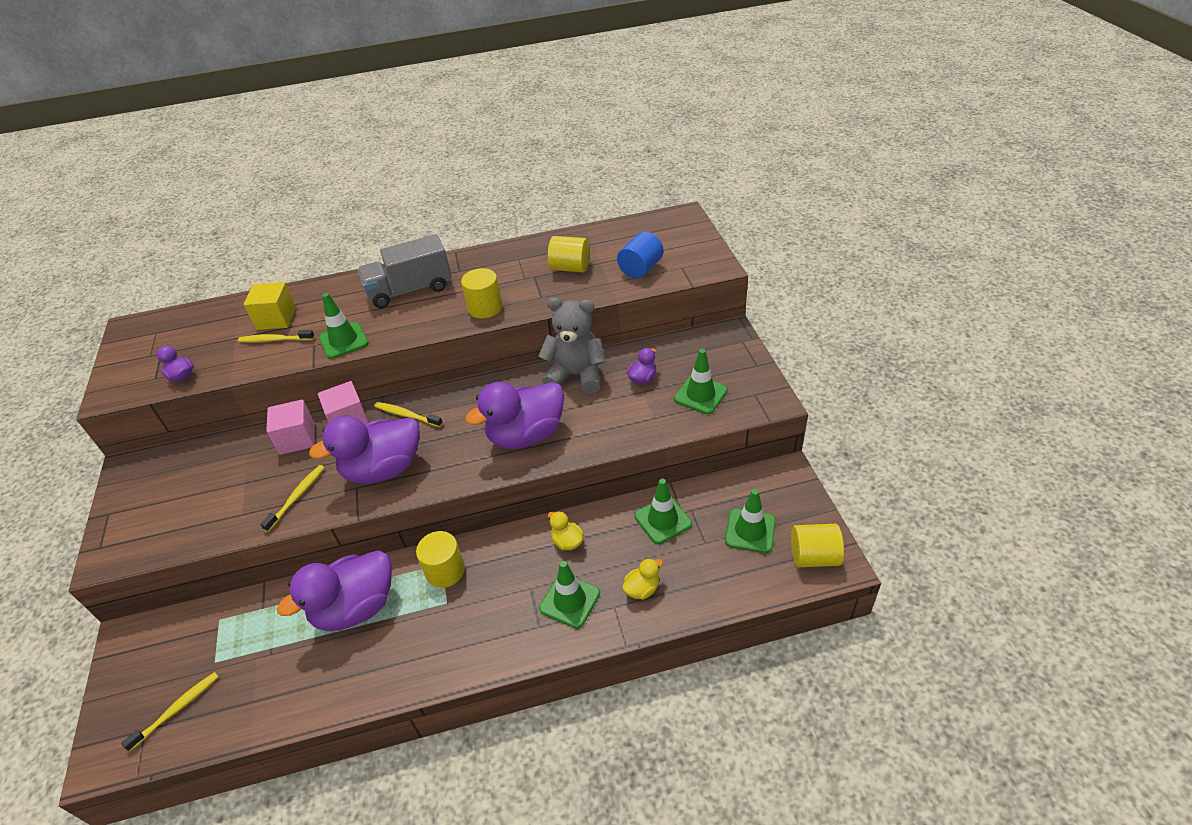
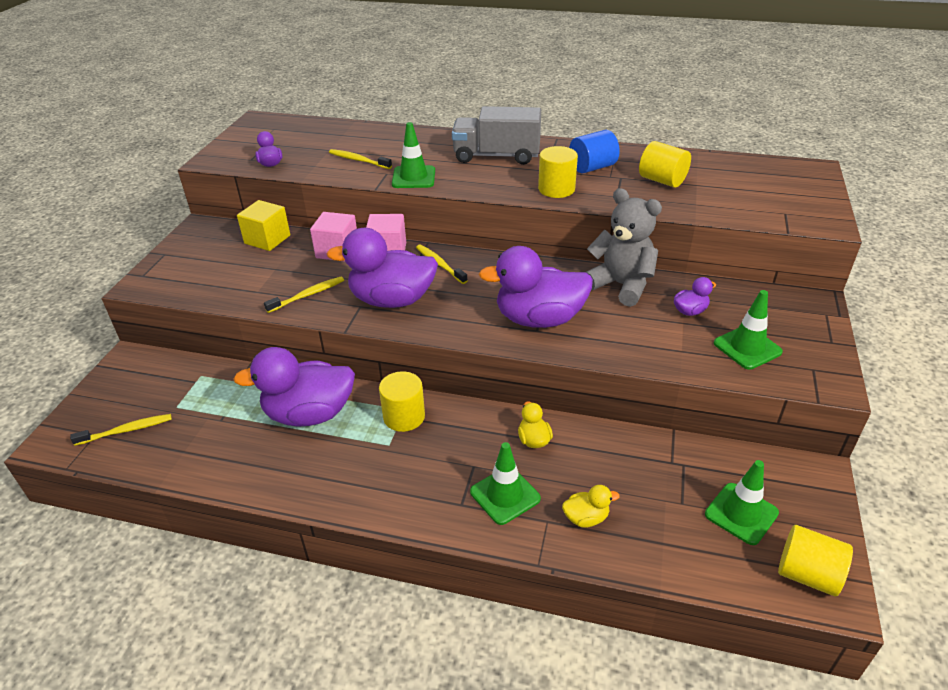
camera: 25 degrees right, 5 degrees down
yellow cube [244,282,296,330] -> yellow cube moved to [237,200,290,251]
blue cylinder [617,231,664,279] -> blue cylinder moved to [569,130,620,173]
green traffic cone [634,479,692,544] -> none

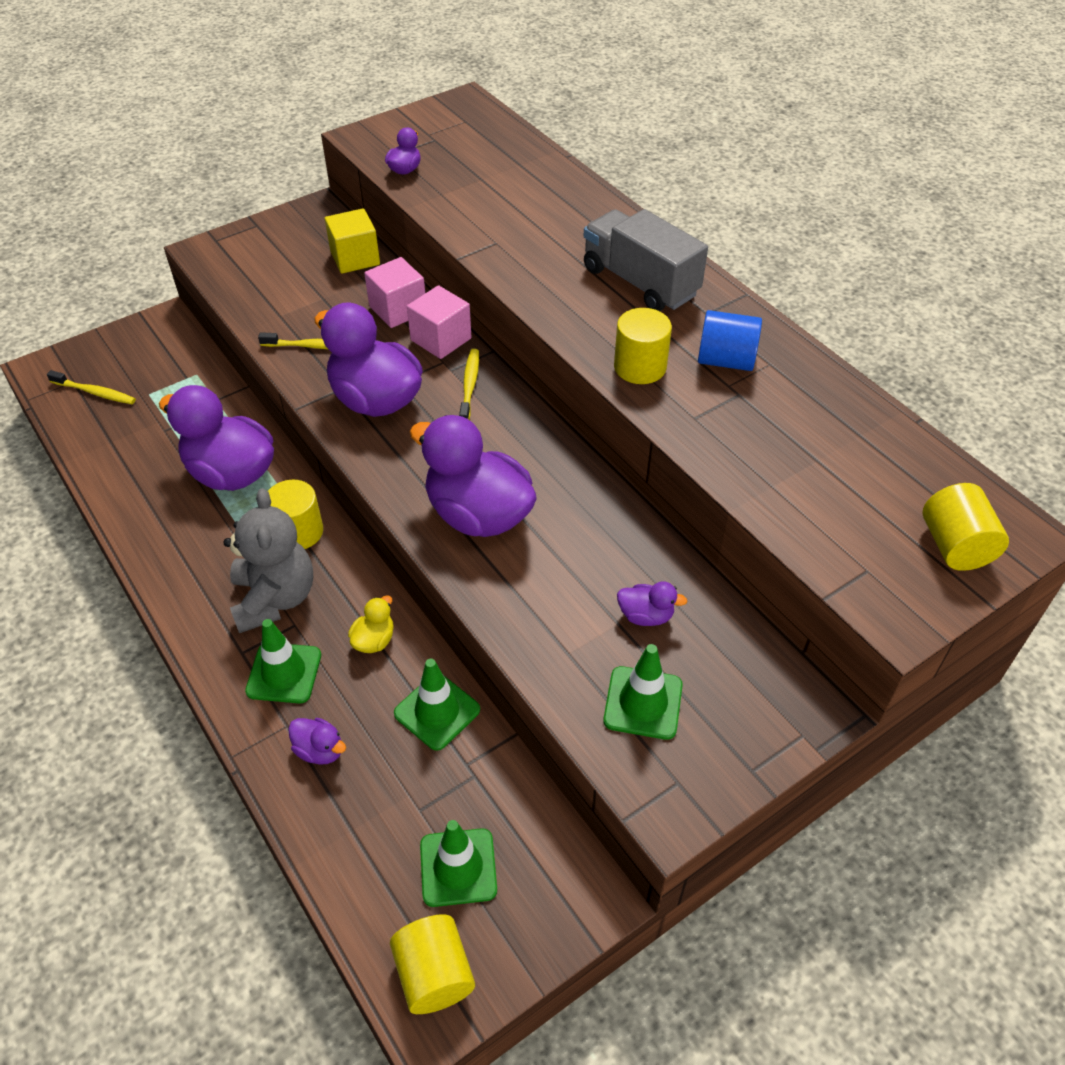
camera: 40 degrees right, 10 degrees up
yellow toothbrush [329,149,392,169] -> none
green traffic cone [392,122,435,188] -> green traffic cone moved to [394,658,480,751]
yellow duck [562,485,620,528] -> purple duck [288,718,346,765]
grey teddy bear [586,188,662,307] -> grey teddy bear moved to [223,488,313,633]
yellow cylinder [639,141,691,188] -> yellow cylinder moved to [922,483,1009,571]

